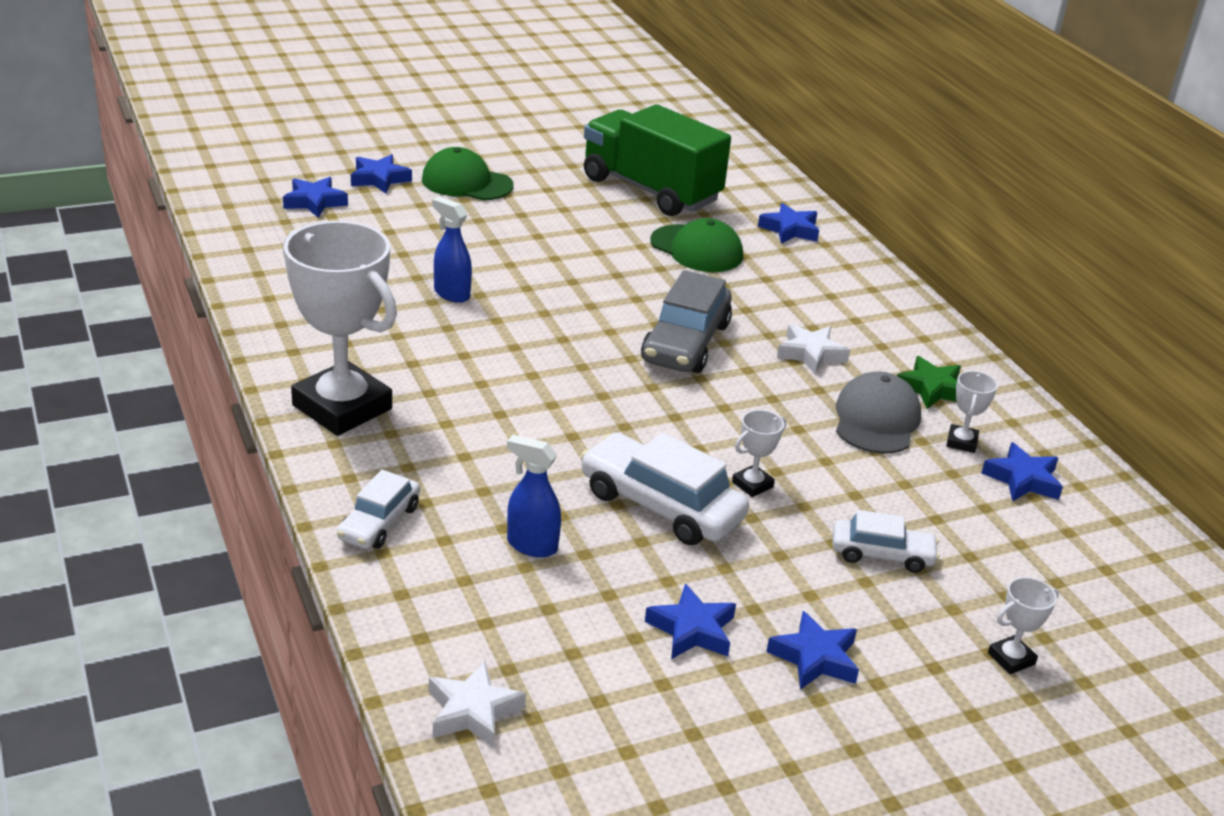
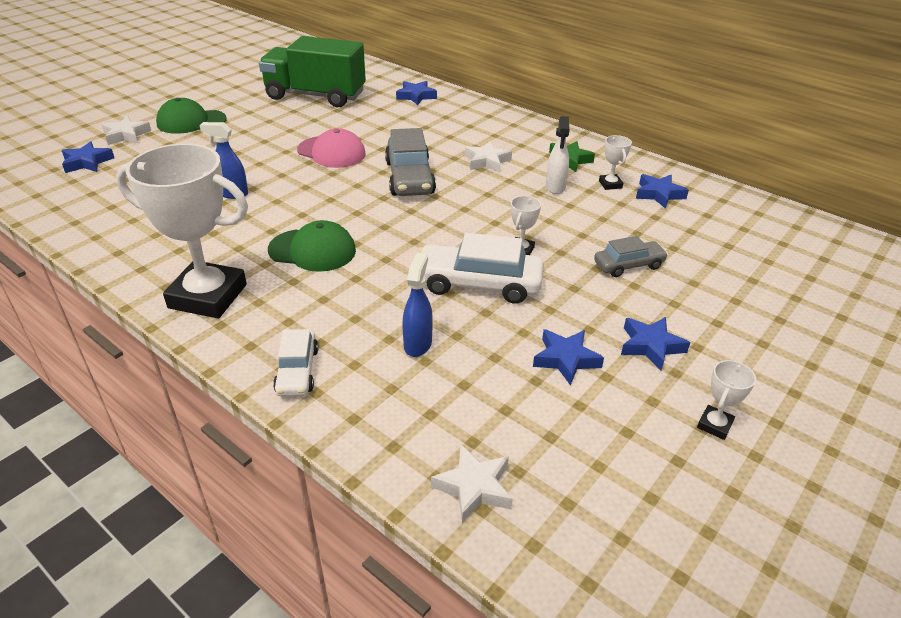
camera: 25 degrees left, 5 degrees up
blue star [351,154,412,194] -> white star [102,116,151,145]
blue spray bottle [507,435,561,557] -> blue spray bottle turned 105 degrees clockwise [402,253,433,357]
green cap [650,218,743,272] -> green cap moved to [268,220,356,272]
white car [832,510,939,573] -> grey car [594,236,668,277]
grey cap [836,372,921,454] -> white spray bottle [546,116,570,194]
white trophy [988,577,1059,674] -> white trophy moved to [697,360,756,440]
none -> pink cap [297,128,365,168]

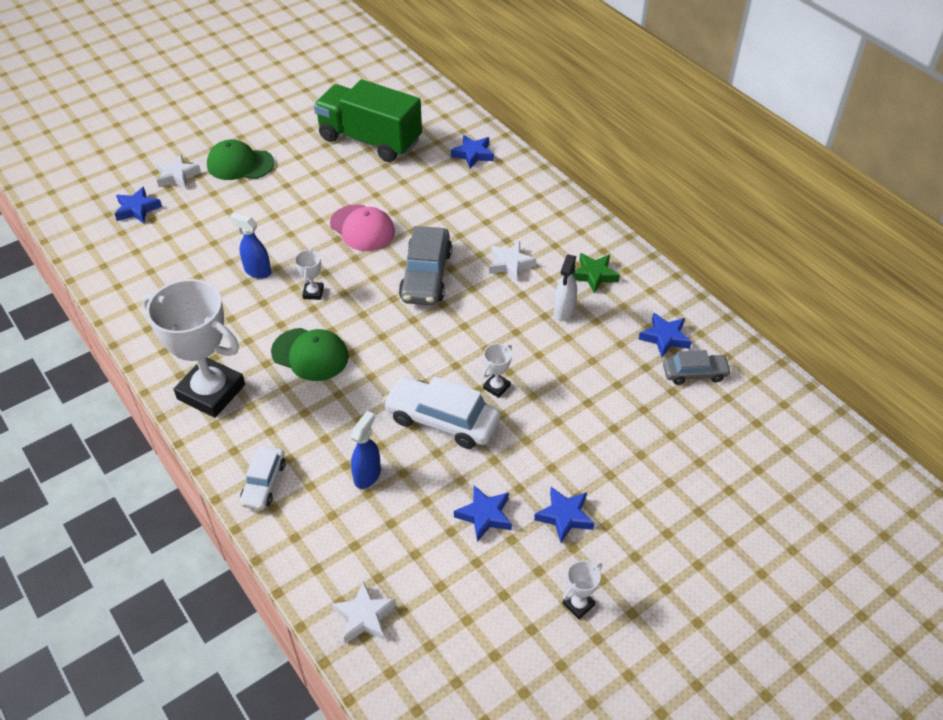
camera: 15 degrees right, 10 degrees up
grey car [594,236,668,277] -> grey car moved to [663,350,732,385]
white trophy [599,135,632,190] -> white trophy moved to [295,249,324,300]

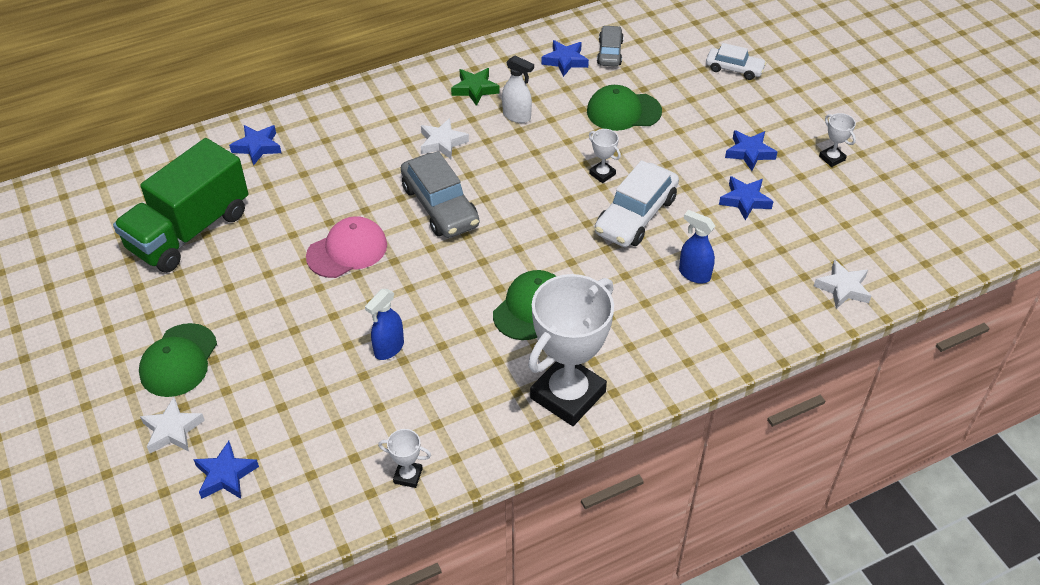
camera: 80 degrees left, 0 degrees up
white car [240,446,286,510] -> white car moved to [706,43,766,80]
white trophy [295,249,324,300] -> white trophy moved to [378,429,431,488]
grey car [399,226,452,305] -> grey car turned 45 degrees clockwise [401,151,479,238]
none -> green cap [587,85,662,131]

